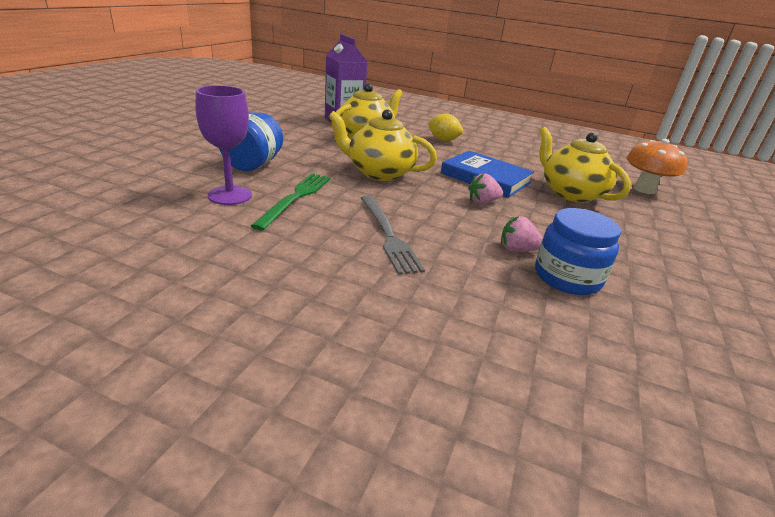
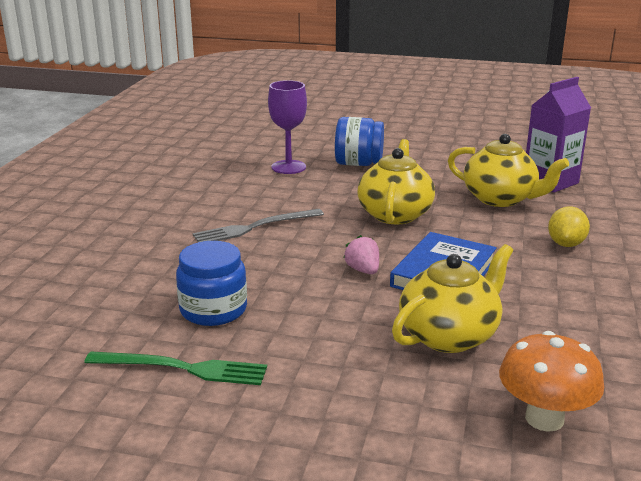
camera: 85 degrees right, 5 degrees down
green fork [251,173,331,230] -> green fork moved to [84,352,267,385]
pink strawberry [501,216,543,252] -> none

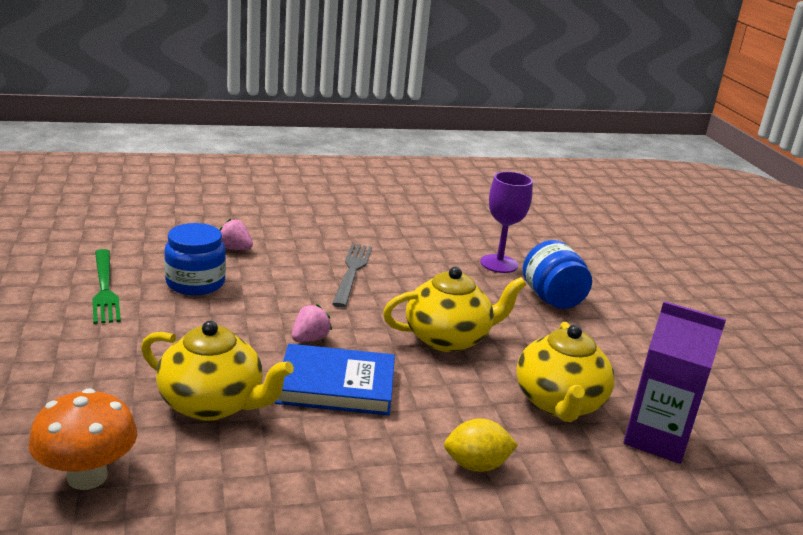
camera: 60 degrees right, 0 degrees up
grey fork [193,209,324,242] -> grey fork turned 60 degrees clockwise [332,244,372,307]
none -> pink strawberry [220,218,253,250]

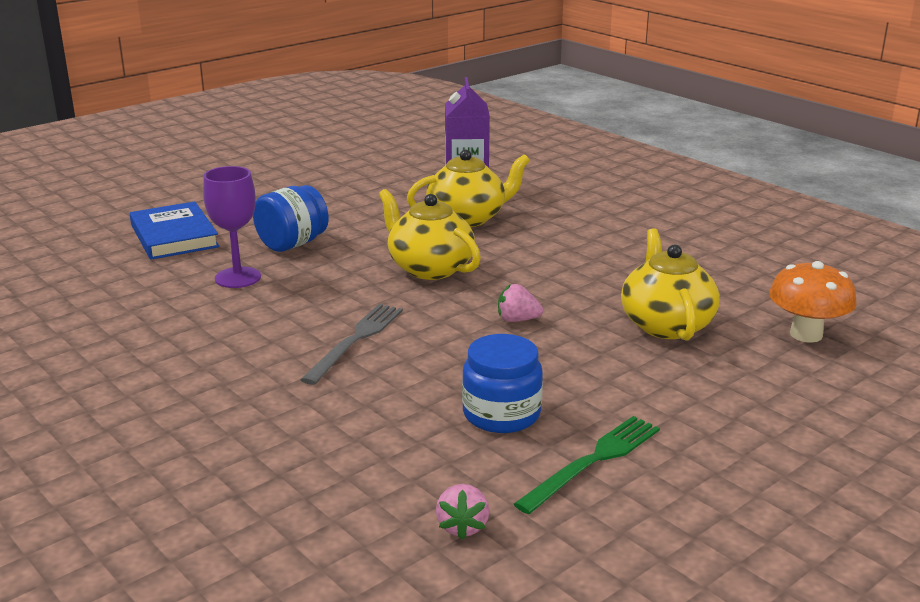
camera: 115 degrees left, 0 degrees up
pink strawberry [220,218,253,250] -> pink strawberry moved to [436,484,489,540]
blue book [275,344,395,415] -> blue book moved to [130,201,219,260]
grey fork [332,244,372,307] -> grey fork turned 135 degrees clockwise [300,304,403,385]
yellow lemon [444,418,518,472] -> none

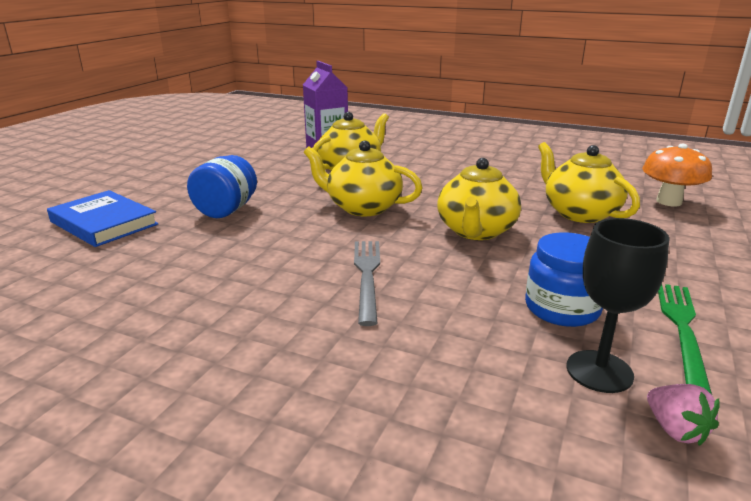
camera: 25 degrees left, 0 degrees up
purple goblet [203,166,261,288] -> none
pink strawberry [498,284,543,322] -> yellow teapot [437,158,521,240]
none -> black goblet [567,218,670,393]

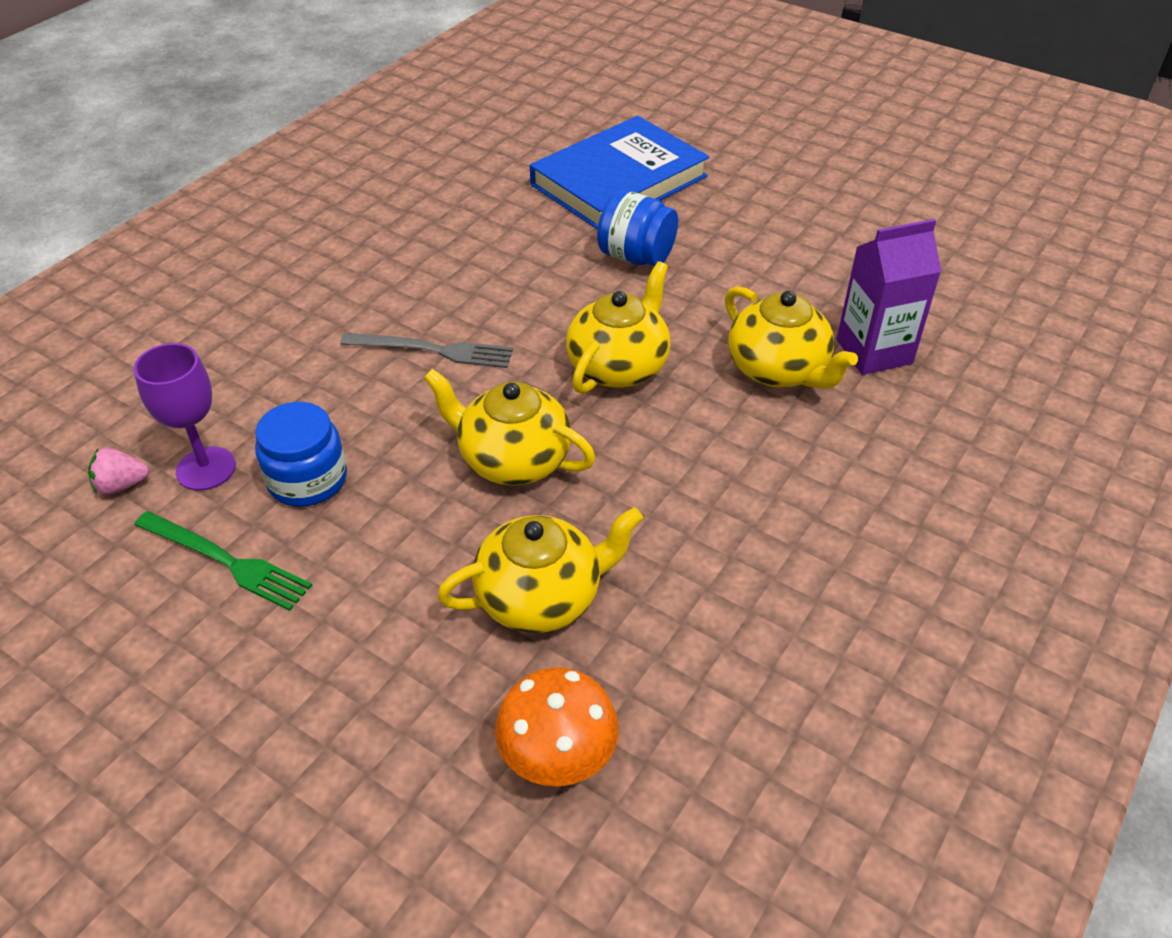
camera: 100 degrees right, 20 degrees up
blue book [47,190,158,247] -> blue book [530,116,709,230], size x1.51
black goblet [567,218,670,393] -> purple goblet [134,343,236,491]

